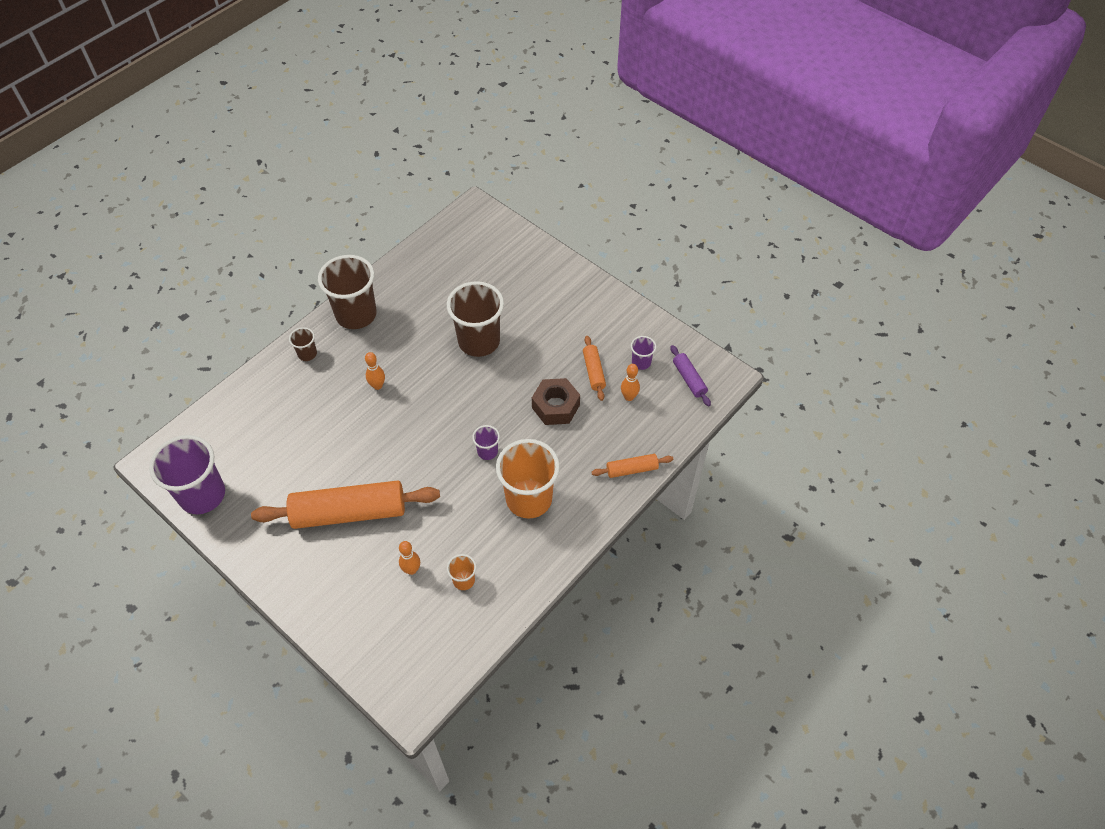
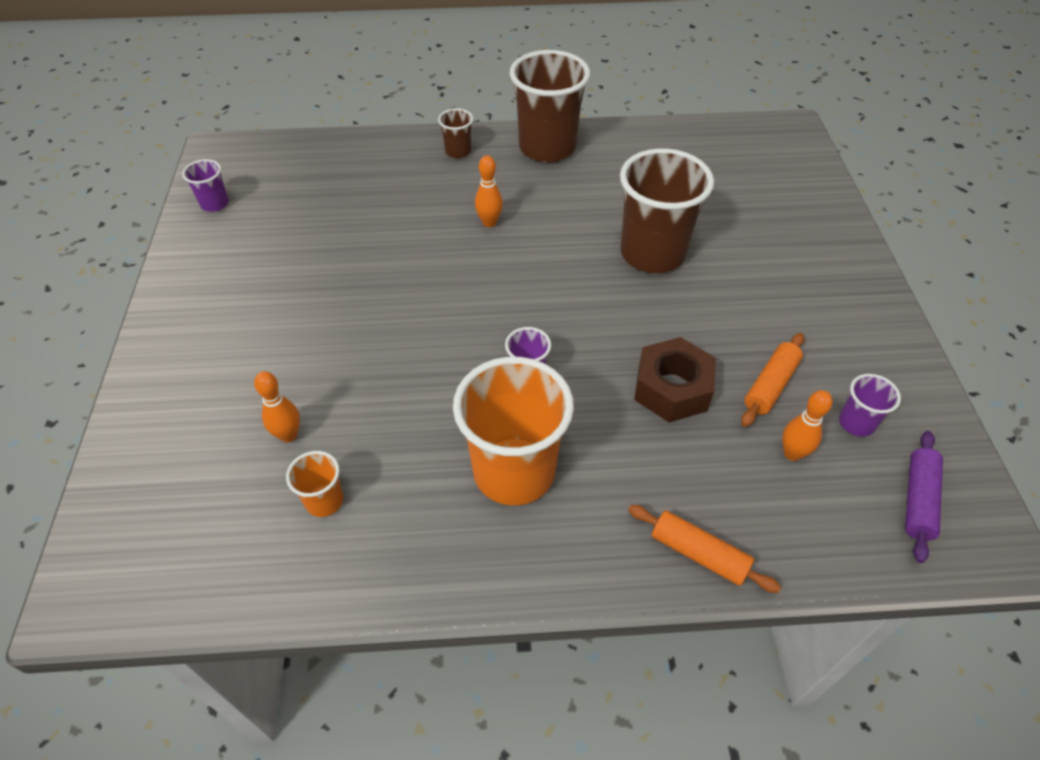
camera: 45 degrees right, 5 degrees down
purple cup [149,435,225,514] -> purple cup [182,159,229,212], size x0.46
orange rolling pin [251,481,440,529] -> none

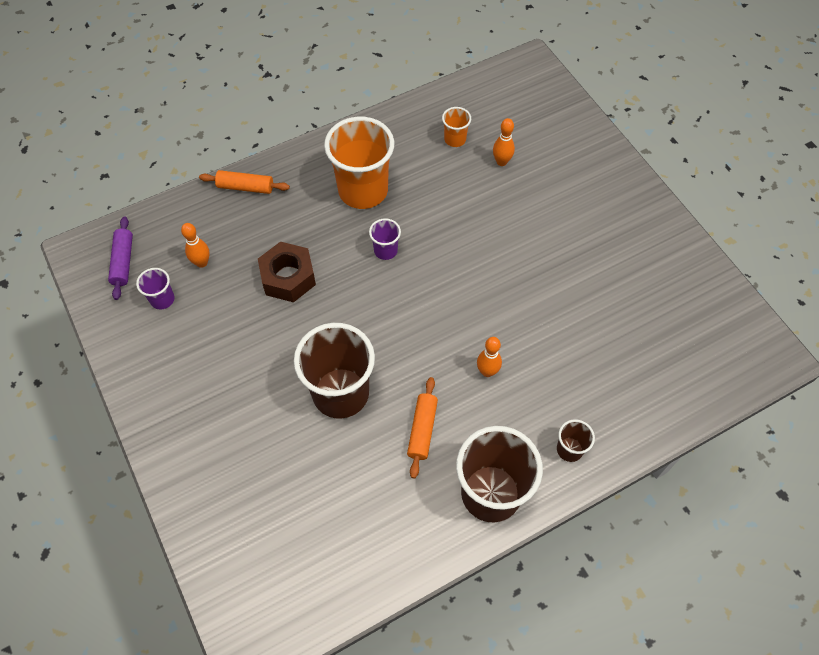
camera: 155 degrees right, 10 degrees up
purple cup [182,159,229,212] -> none
orange rolling pin [741,333,804,427] -> orange rolling pin moved to [407,377,438,478]

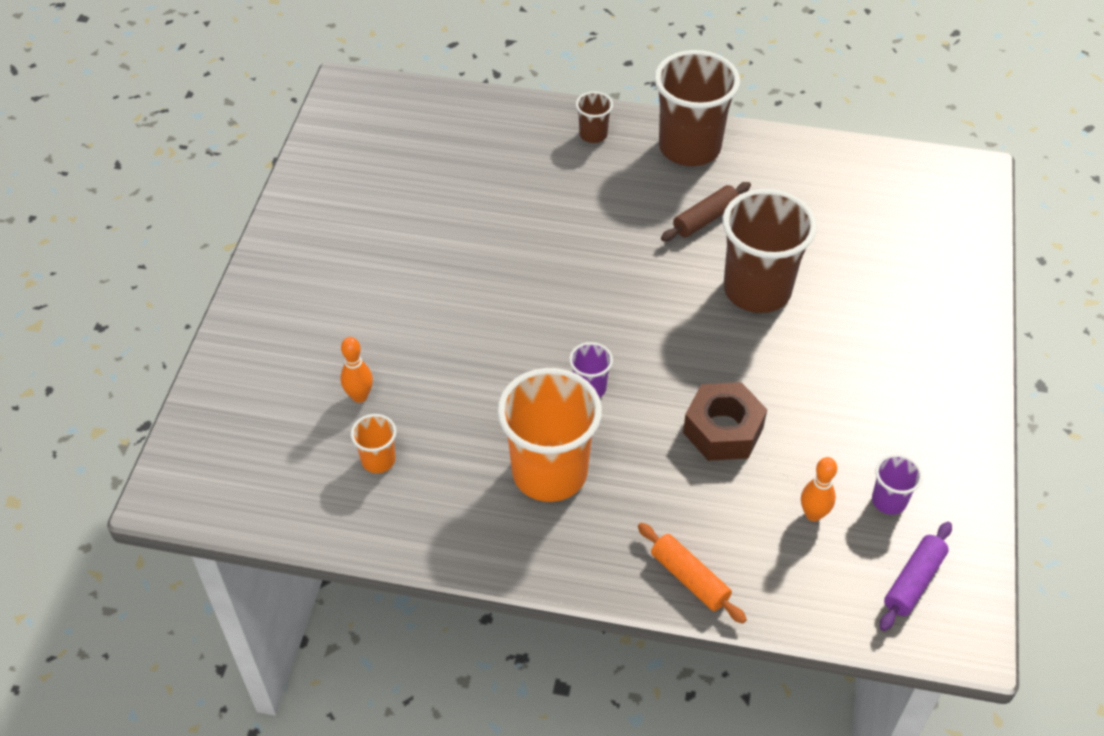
camera: 140 degrees left, 10 degrees down
orange rolling pin [407,377,438,478] -> brown rolling pin [661,182,751,241]
orange bowling pin [477,337,502,377] -> none

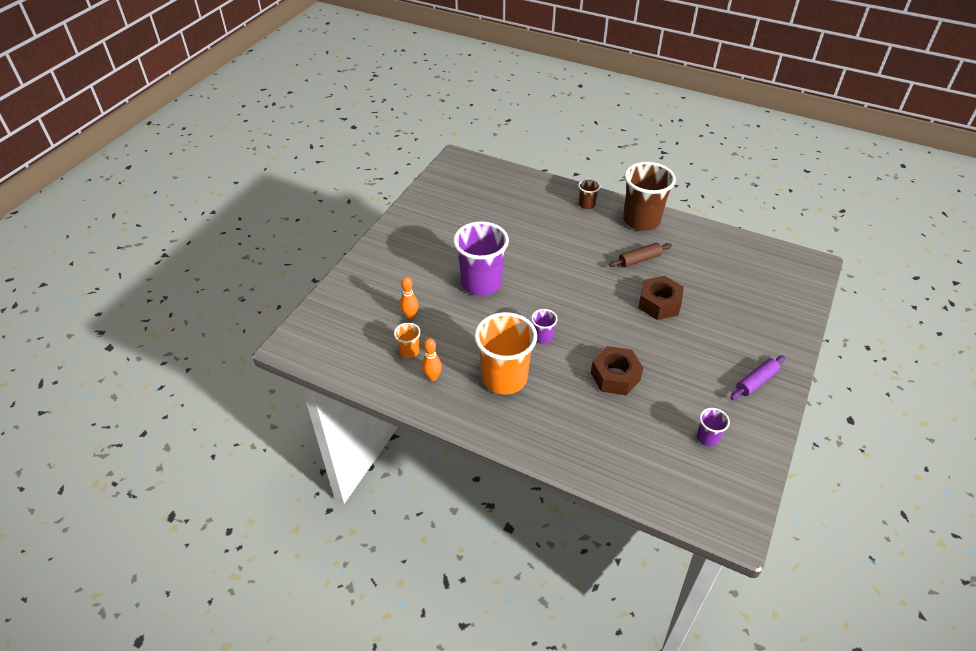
camera: 15 degrees right, 5 degrees down
orange rolling pin [638,523,747,624] -> none
brown cup [723,189,817,313] -> brown nut [638,276,684,320]
orange bowling pin [801,457,837,521] -> orange bowling pin moved to [422,338,442,381]
purple rolling pin [880,522,952,631] -> purple rolling pin moved to [730,355,785,400]
none -> purple cup [453,221,509,296]

